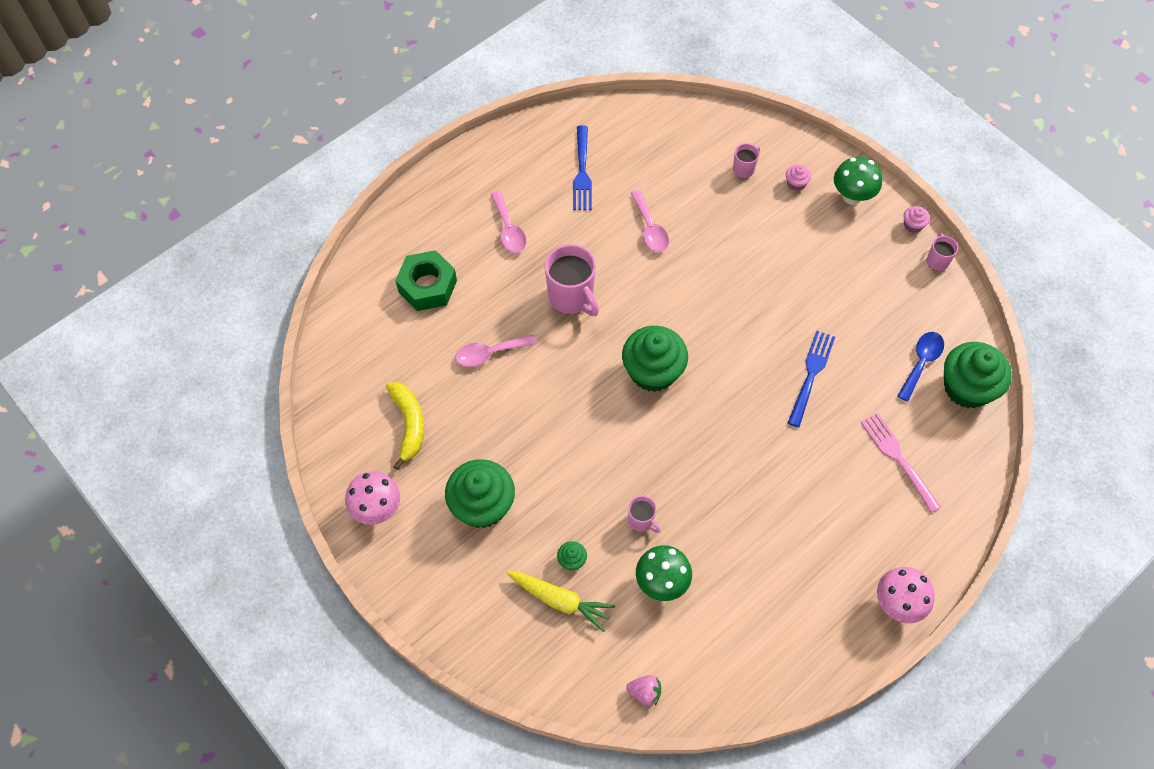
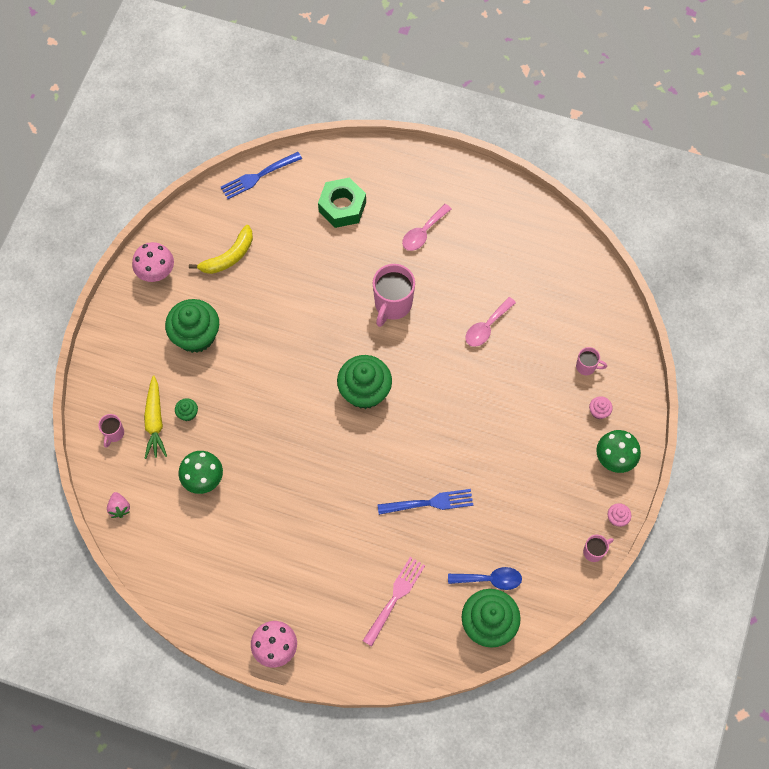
camera: 60 degrees right, 5 degrees up
pink spoon [455,334,537,367] -> none
blue fork [573,125,592,210] -> blue fork moved to [220,152,302,199]
pink mug [628,496,661,533] -> pink mug moved to [98,414,124,448]

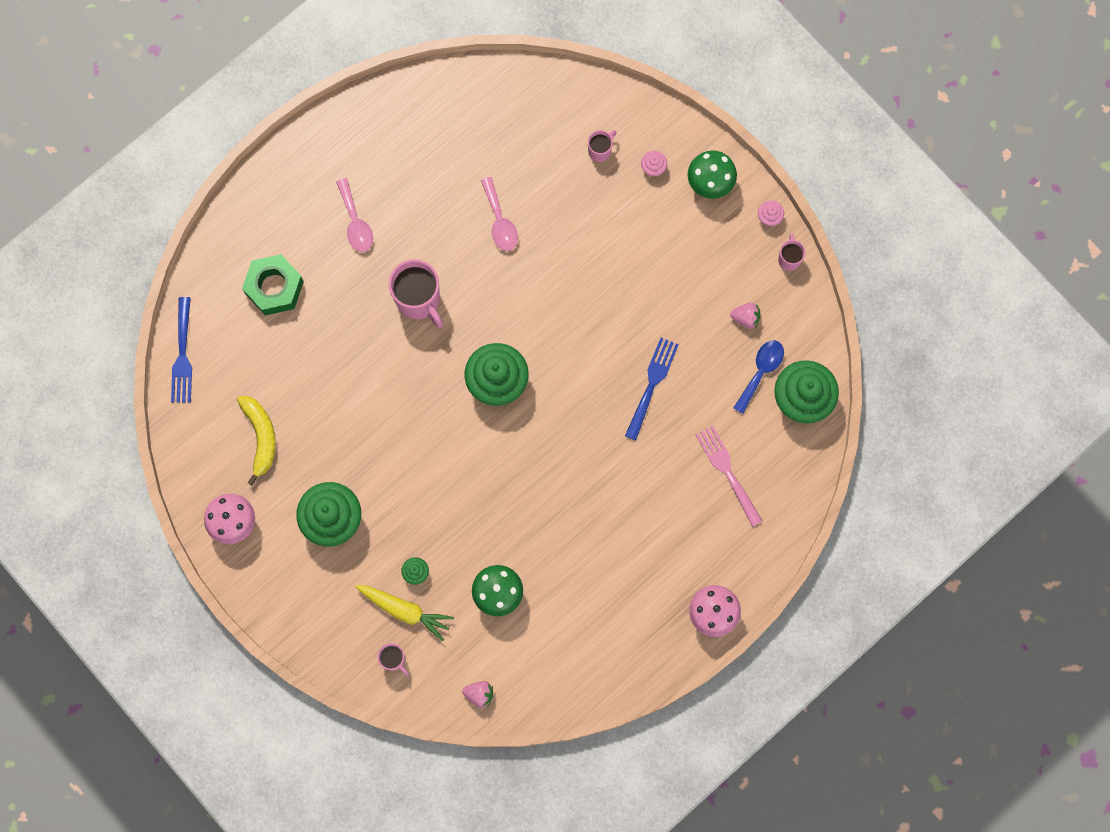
camera: 60 degrees left, 10 degrees up
none -> pink strawberry [730,303,761,329]

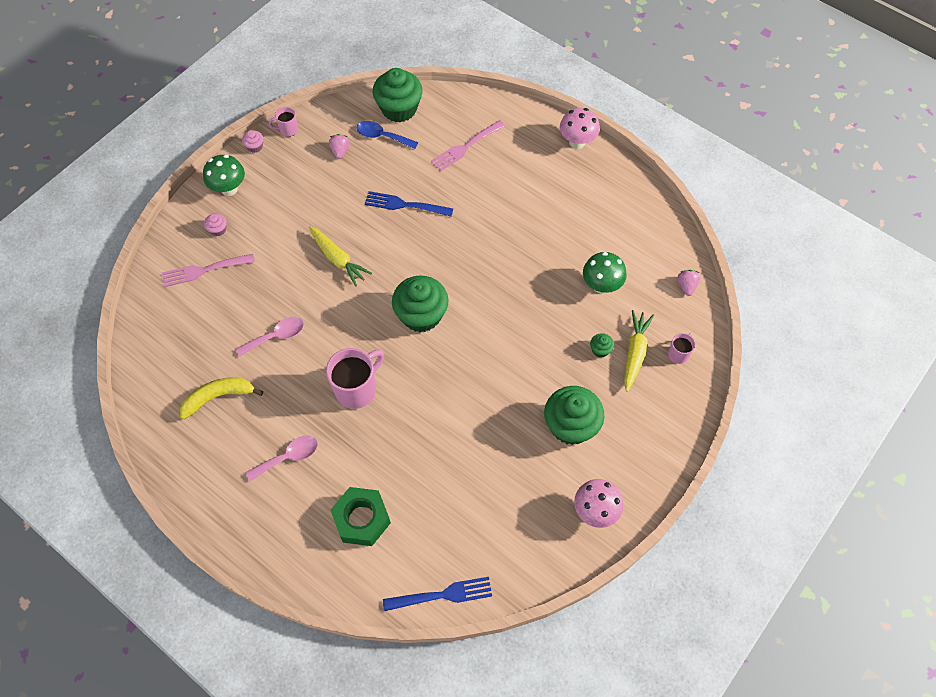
camera: 100 degrees left, 15 degrees down
yellow banana [237,396,276,486] -> yellow banana moved to [180,377,263,419]
pink mug [588,130,617,162] -> pink fork [162,254,255,287]
none -> yellow carrot [309,226,372,287]

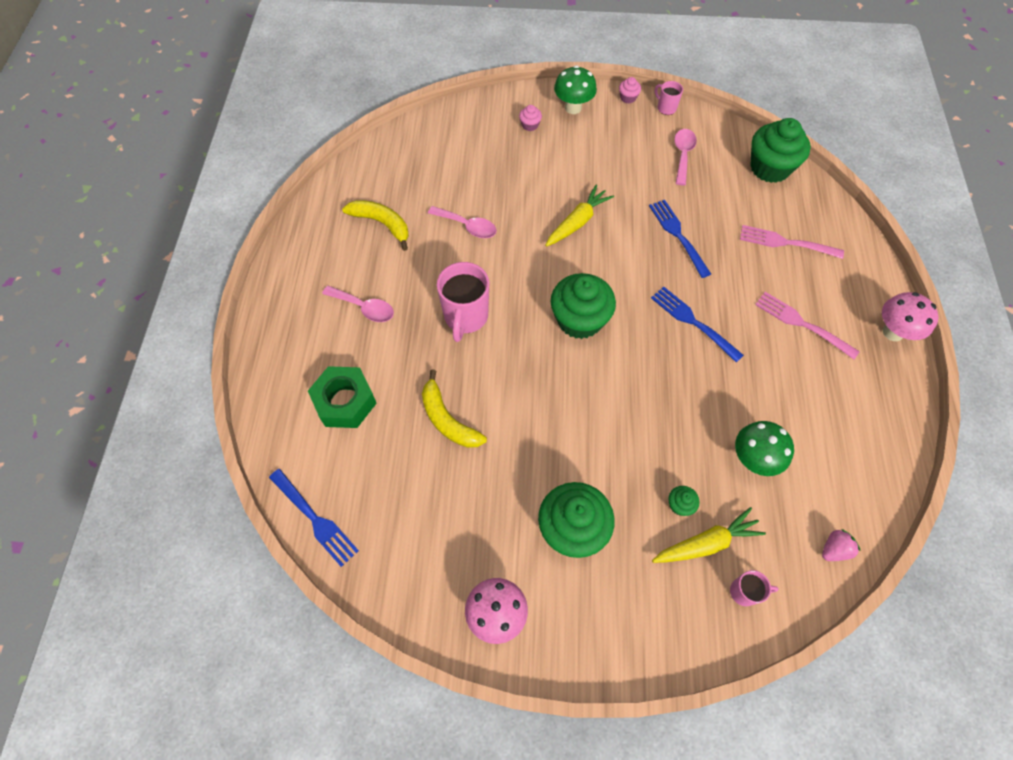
camera: 55 degrees right, 0 degrees up
pink fork [162,254,255,287] -> pink fork moved to [755,292,860,359]
yellow carrot [309,226,372,287] -> yellow carrot turned 150 degrees counterclockwise [545,185,614,247]
pink mug [326,348,384,409] -> pink mug turned 90 degrees clockwise [437,262,489,342]
pink strawberry [329,134,350,159] -> pink spoon [674,129,697,185]
blue spoon [357,121,418,149] -> none
none -> yellow banana [422,370,487,448]
none -> blue fork [651,287,744,363]

